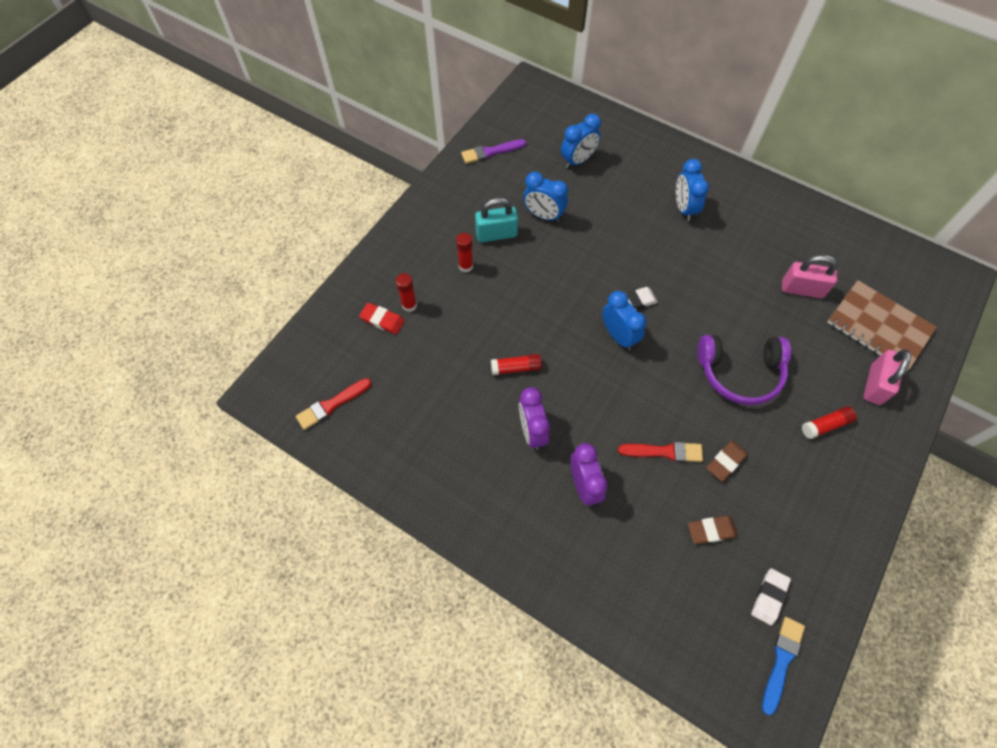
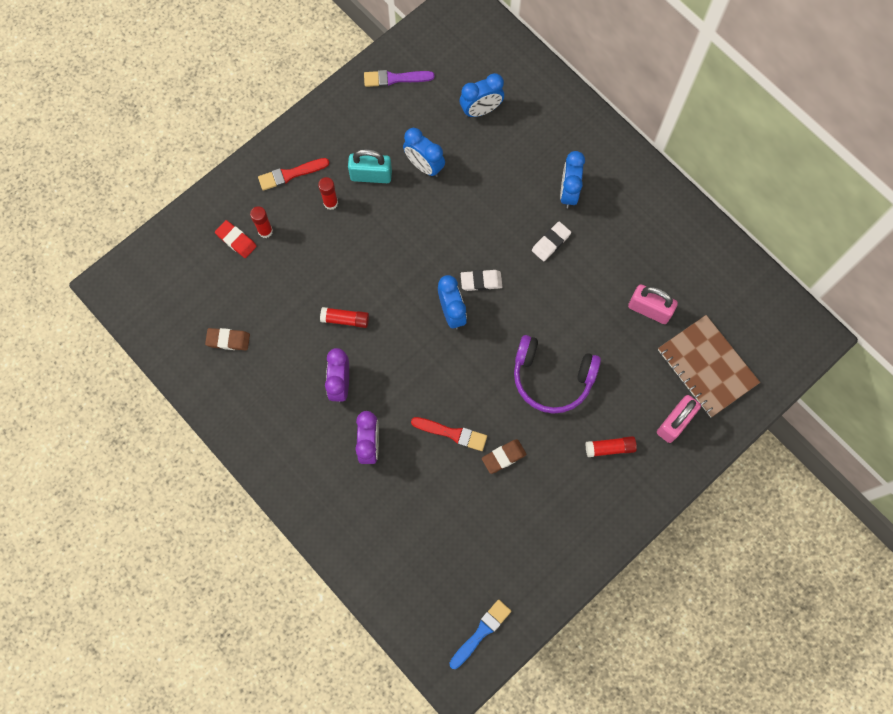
camera: 15 degrees right, 10 degrees up
red brush [296,378,371,430] -> red brush moved to [258,158,329,191]
brown eraser [688,516,738,544] -> brown eraser moved to [205,328,250,350]
white eraser [751,568,791,625] -> white eraser moved to [532,222,571,261]

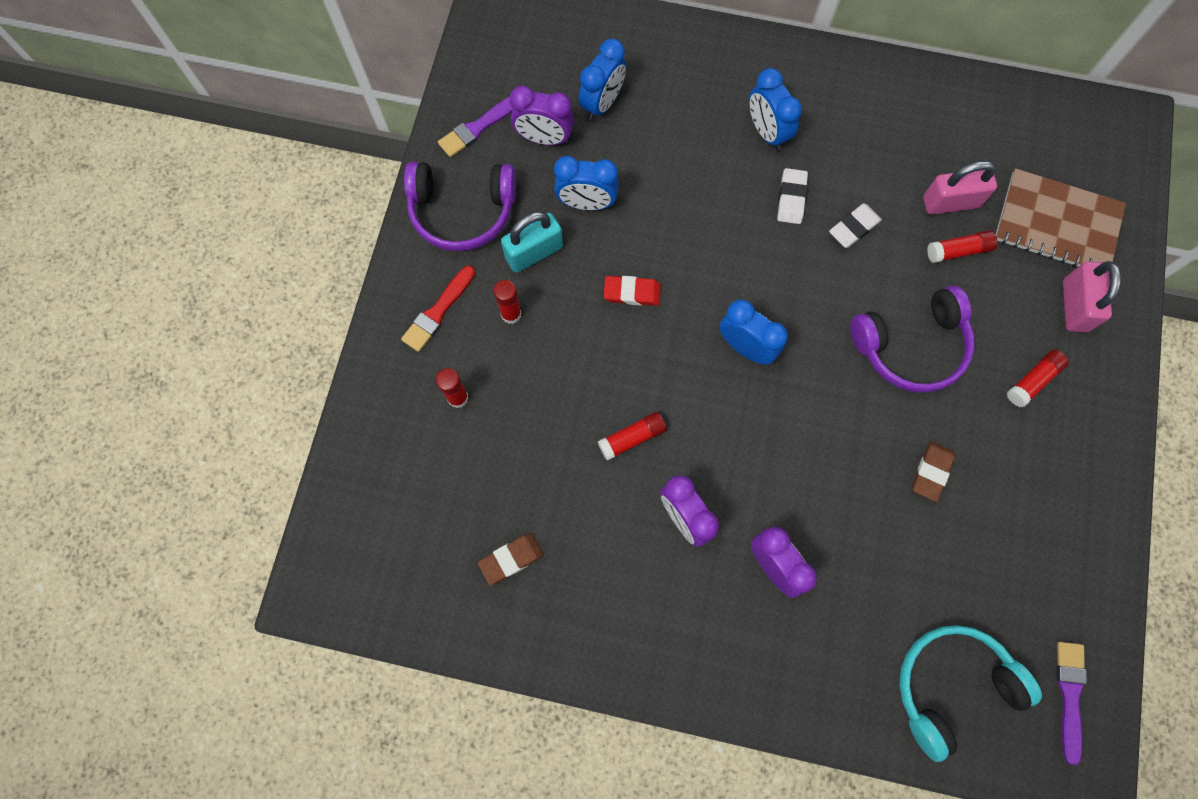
camera: 35 degrees left, 0 degrees up
red eraser [215,220,257,258] -> red eraser moved to [604,276,661,306]
red brush [411,417,487,451] -> none
blue brush [449,599,511,669] -> purple brush [1056,642,1087,765]
white eraser [461,270,502,291] -> white eraser moved to [829,204,882,248]
none -> purple headphones [404,162,516,251]
none -> purple clock [510,86,574,145]
none -> turquoise headphones [899,625,1042,762]
none -> red glue stick [927,230,997,263]

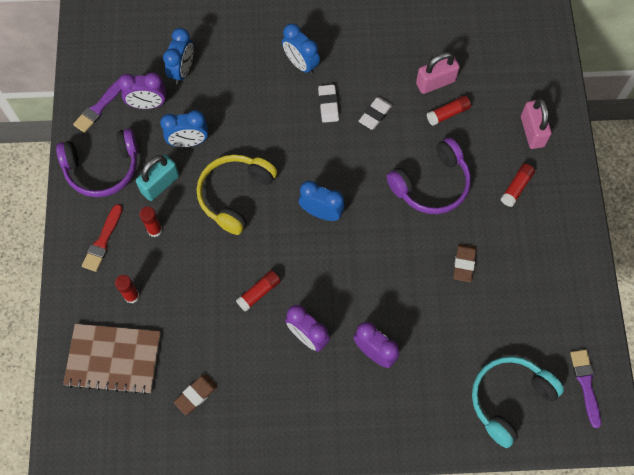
camera: 15 degrees left, 5 degrees down
red eraser [604,276,661,306] -> yellow headphones [197,154,277,235]
brown notebook [996,168,1126,267] -> brown notebook moved to [63,324,161,395]

